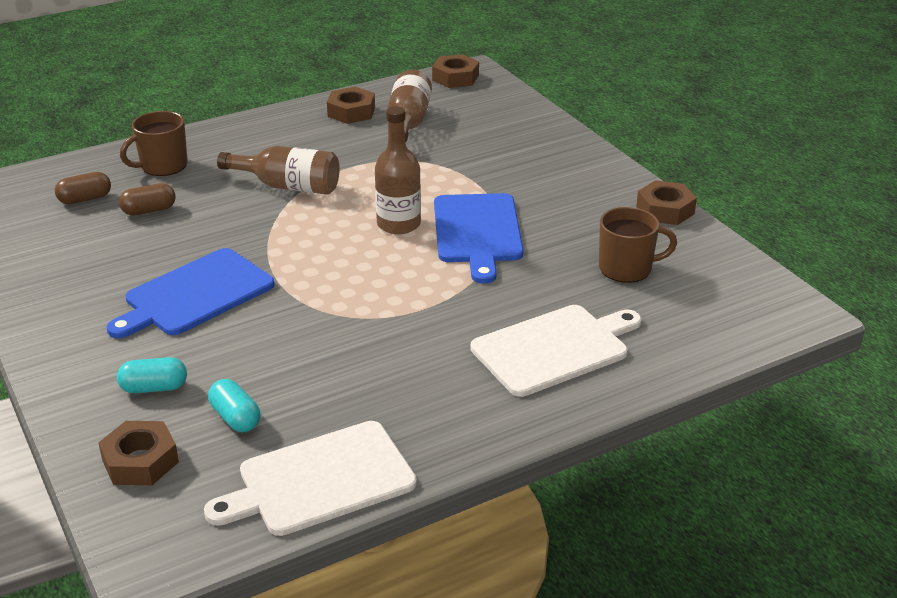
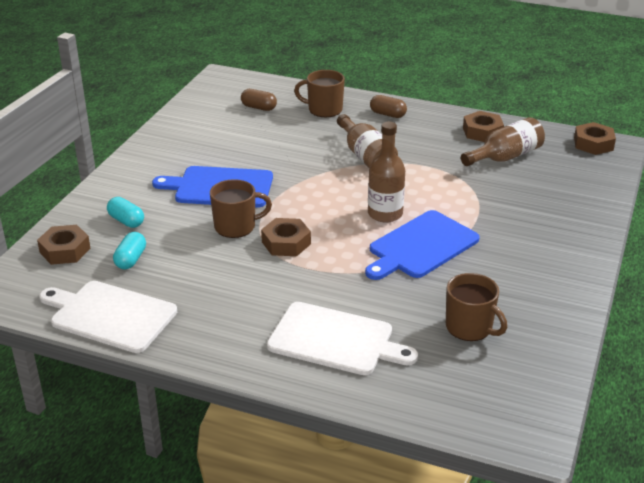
camera: 50 degrees right, 0 degrees up
brown capsule [119,183,176,216] -> brown capsule moved to [370,95,407,118]
brown nut [636,180,697,225] -> brown nut moved to [261,218,311,256]
none -> brown mug [210,179,272,238]

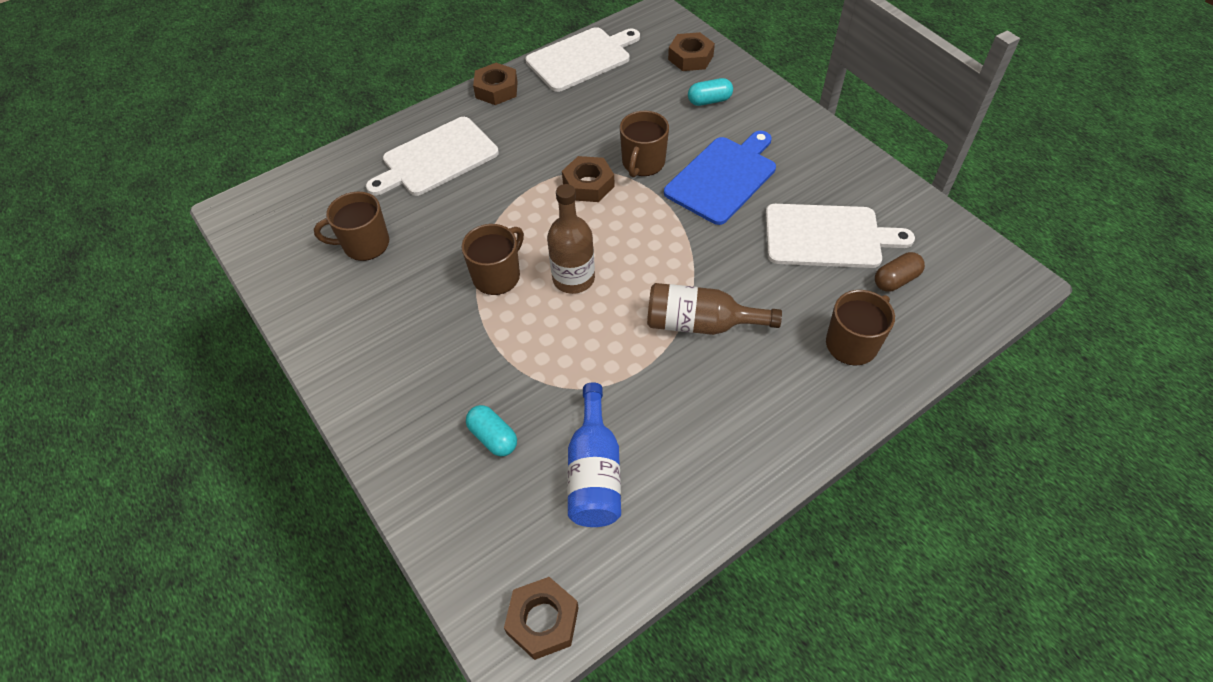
camera: 125 degrees right, 20 degrees up
turquoise capsule [113,232,146,269] -> turquoise capsule moved to [466,405,517,456]
blue cutting board [365,210,480,280] -> brown mug [462,224,524,295]
brown capsule [370,95,407,118] -> none
brown bottle [461,117,545,166] -> blue bottle [567,382,621,527]
brown nut [463,111,504,142] -> brown nut moved to [473,63,518,105]
none -> white cutting board [766,204,915,268]

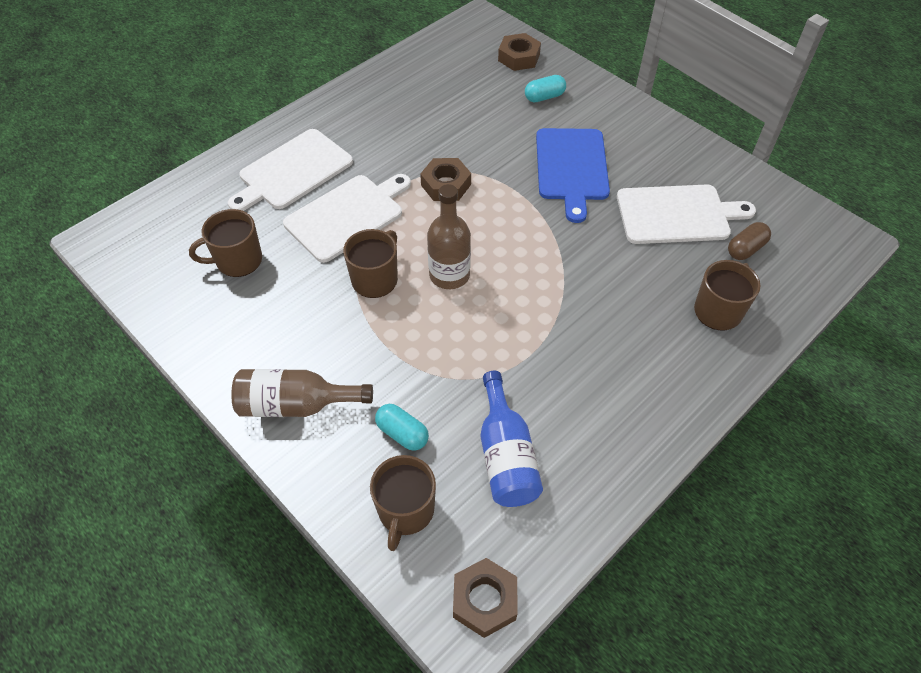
camera: 10 degrees left, 0 degrees up
brown nut [473,63,518,105] -> none
white cutting board [526,27,640,92] -> white cutting board moved to [283,174,411,263]
brown mug [620,111,669,178] -> brown mug moved to [370,455,436,551]
brown bottle [647,283,782,335] -> brown bottle moved to [231,369,373,417]
blue cutting board [664,131,776,225] -> blue cutting board turned 150 degrees clockwise [536,128,610,223]

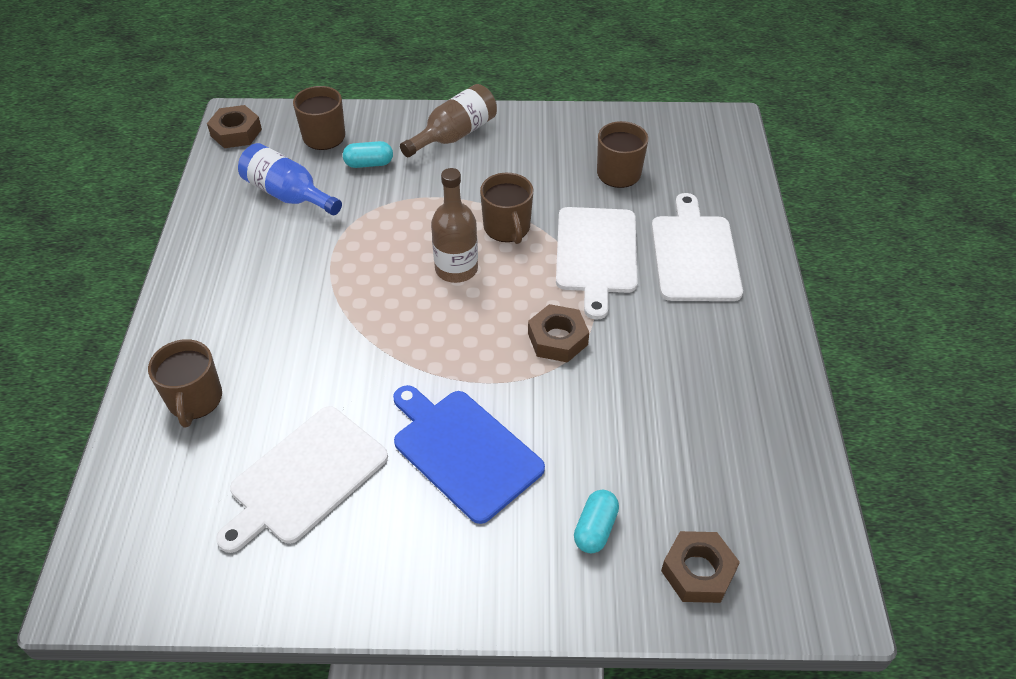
camera: 135 degrees right, 5 degrees down
brown capsule [728,222,771,260] -> none

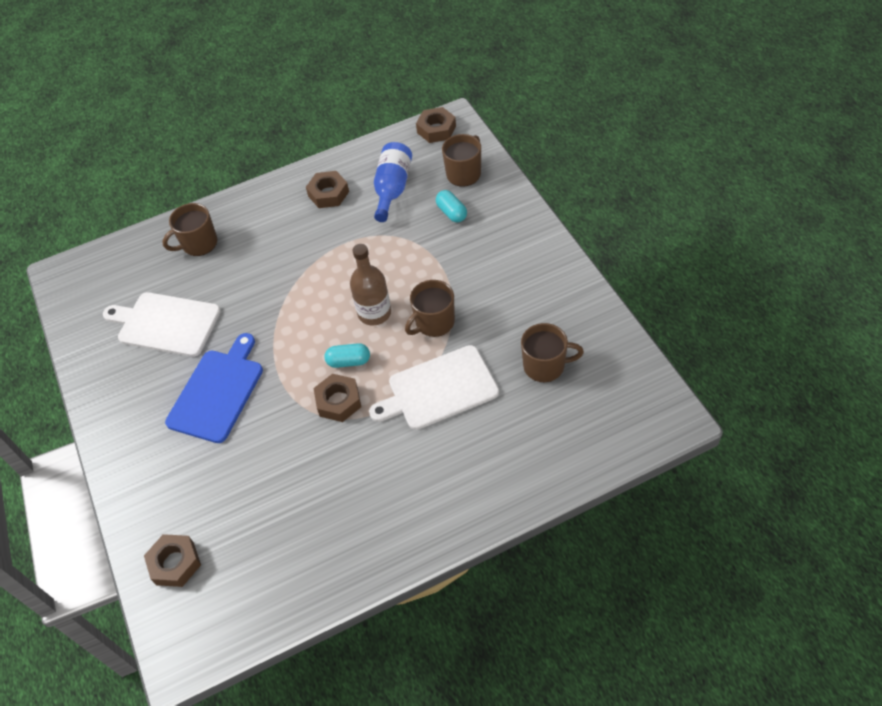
camera: 70 degrees right, 5 degrees up
brown bottle [400,84,497,157] -> none
turquoise capsule [574,490,619,553] -> turquoise capsule moved to [325,343,370,368]
white cutting board [652,193,743,301] -> none
none -> brown nut [306,171,349,208]

